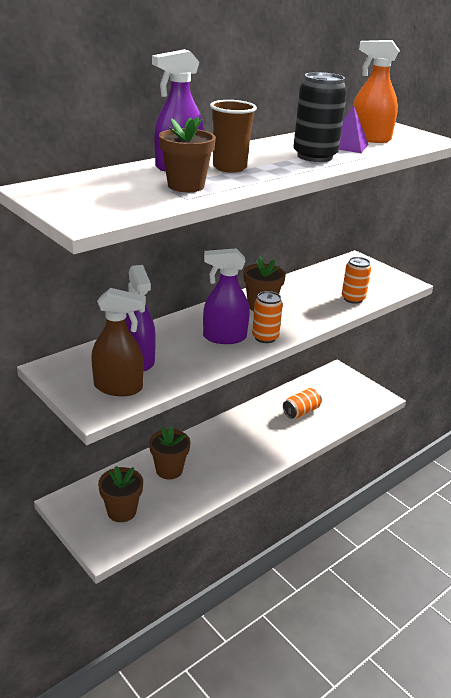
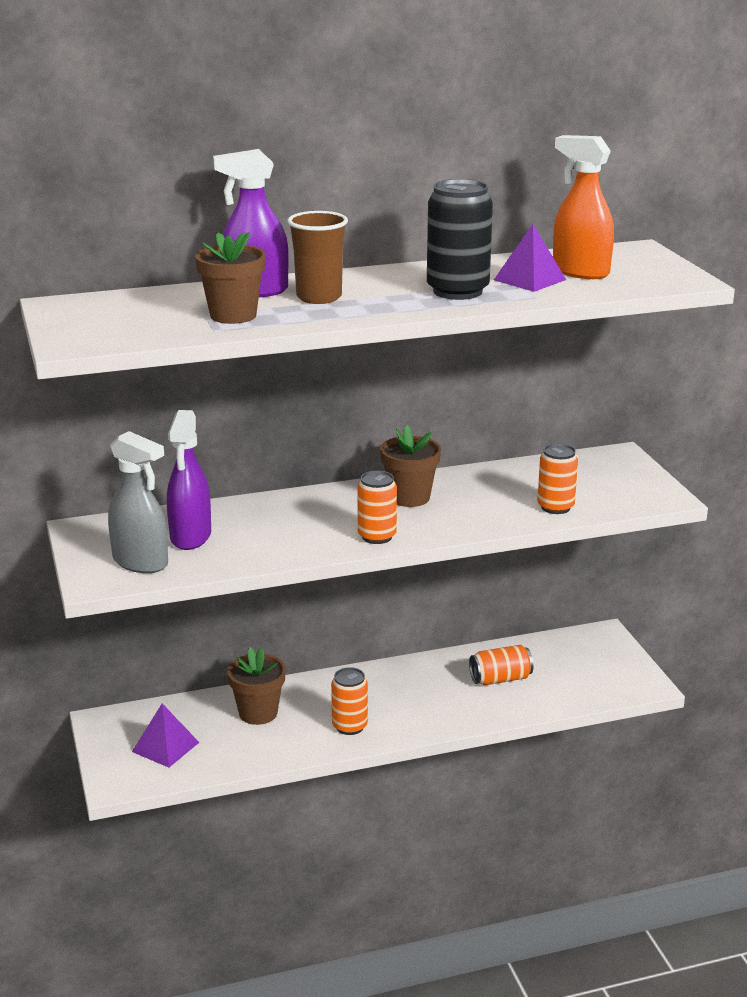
camera: 25 degrees right, 5 degrees down
brown spray bottle [91,288,146,396] -> grey spray bottle [108,431,168,573]
brown flower pot [98,466,143,522] -> purple pyramid [132,704,199,768]
purple spray bottle [203,248,250,344] -> none
none -> orange can [331,667,368,735]

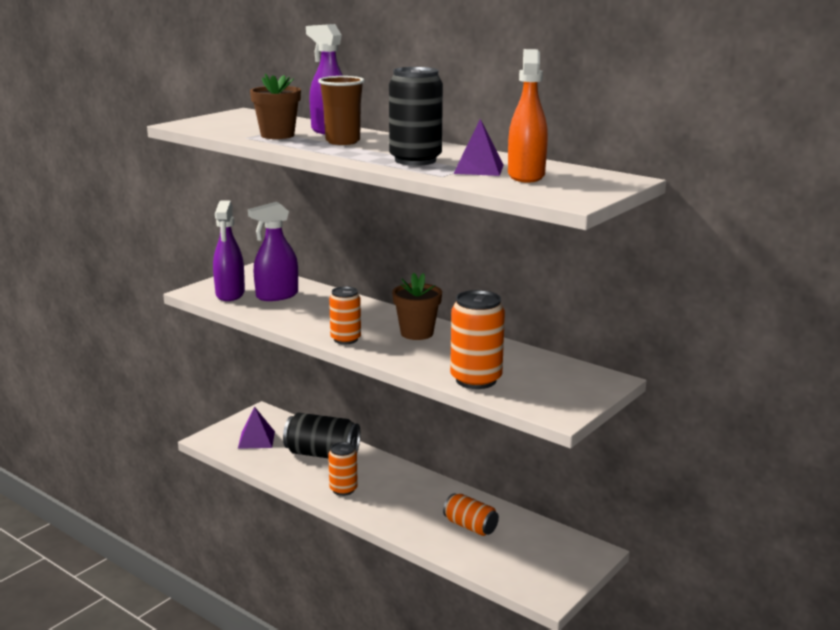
camera: 55 degrees right, 5 degrees down
grey spray bottle [108,431,168,573] -> purple spray bottle [213,200,245,301]
brown flower pot [227,647,286,725] -> black can [283,413,361,458]
orange can [538,443,578,514] -> orange can [450,290,505,389], size x1.55

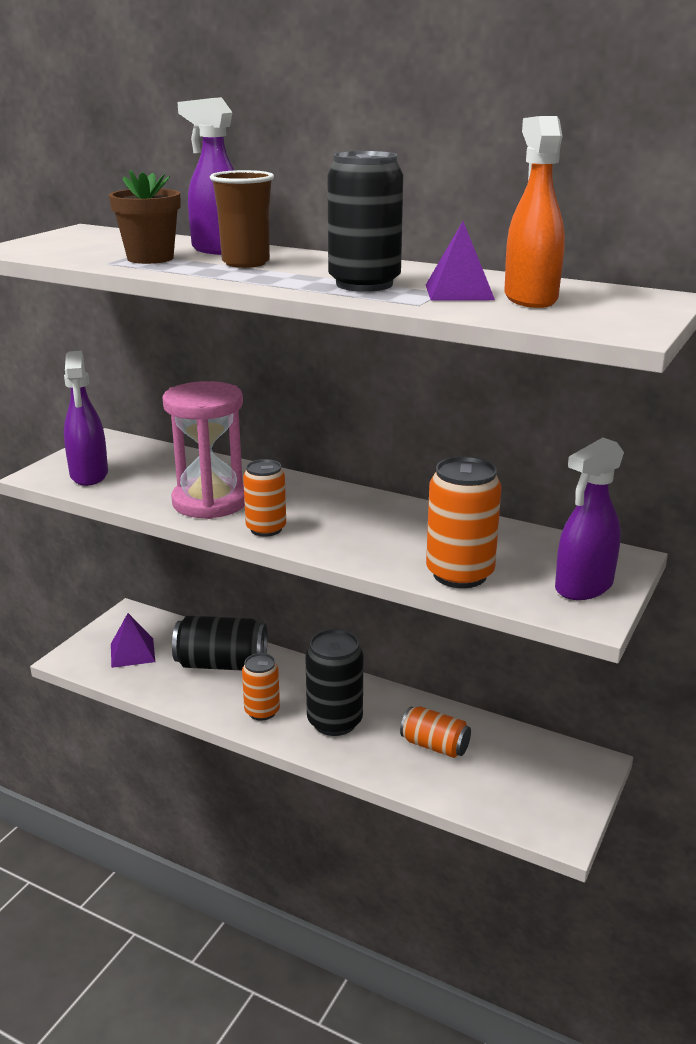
camera: 10 degrees left, 5 degrees up
purple spray bottle [248,202,298,301] -> purple spray bottle moved to [555,437,624,600]
brown flower pot [392,273,442,340] -> none
none -> pink hourglass [162,381,245,519]
none -> black can [305,629,363,736]

